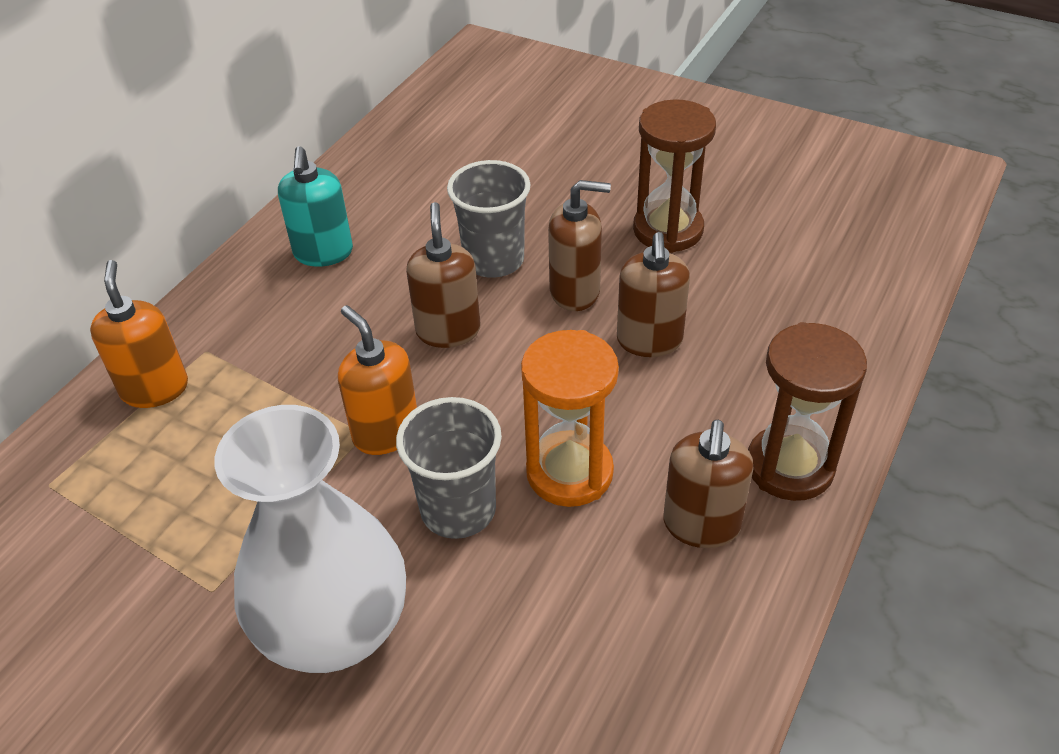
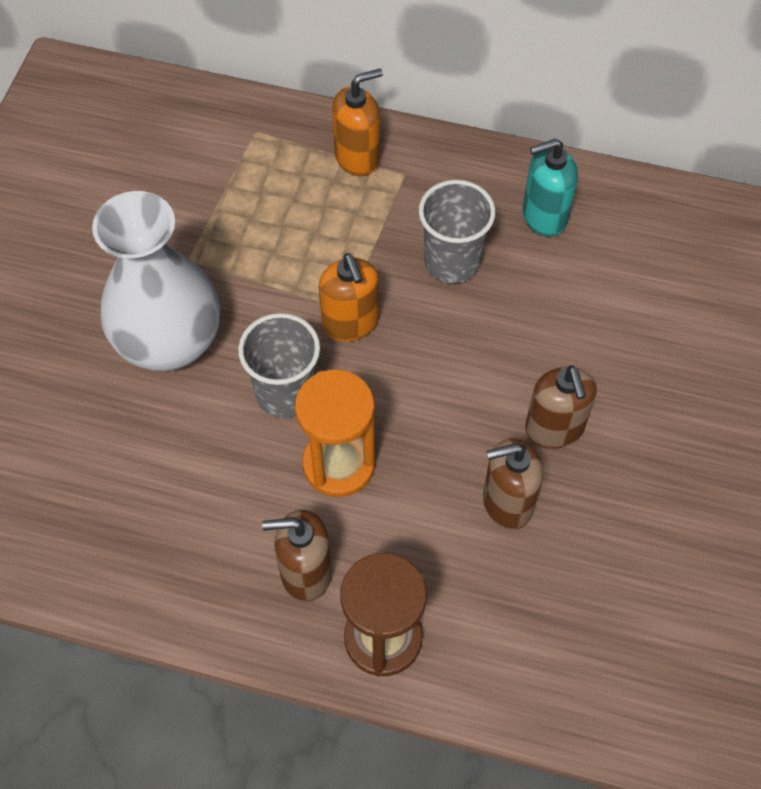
camera: 75 degrees right, 15 degrees up
orange soap dispenser [338,305,417,455] -> orange soap dispenser turned 120 degrees clockwise [319,253,379,342]
brown soap dispenser [406,202,481,348] -> none
grey cup [447,160,531,278] -> grey cup moved to [419,180,496,283]
brown hourglass [633,99,716,253] -> none

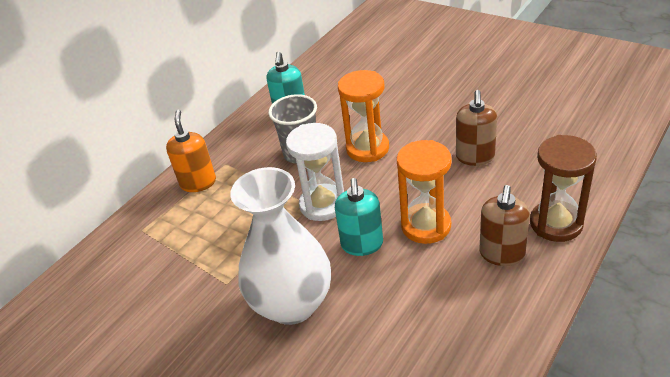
camera: 65 degrees left, 20 degrees down
grey cup [238,313,320,418] -> turquoise soap dispenser [335,178,383,256]
orange soap dispenser [319,253,379,342] -> white hourglass [286,123,344,221]
brown soap dispenser [525,365,597,449] -> none
none -> orange hourglass [338,70,389,162]

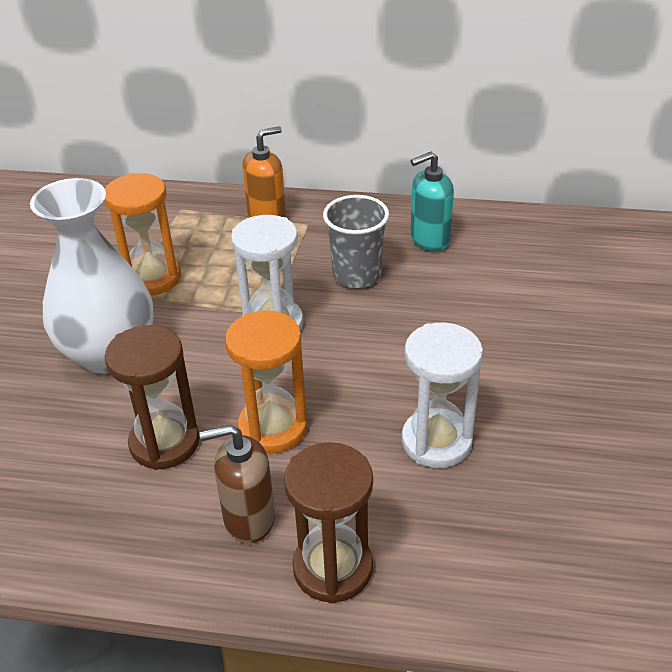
camera: 60 degrees right, 0 degrees up
turquoise soap dispenser [335,178,383,256] -> none
orange hourglass [338,70,389,162] -> orange hourglass moved to [104,173,181,296]
brown soap dispenser [456,90,497,166] -> white hourglass [402,323,483,468]
none -> brown hourglass [105,325,199,470]

